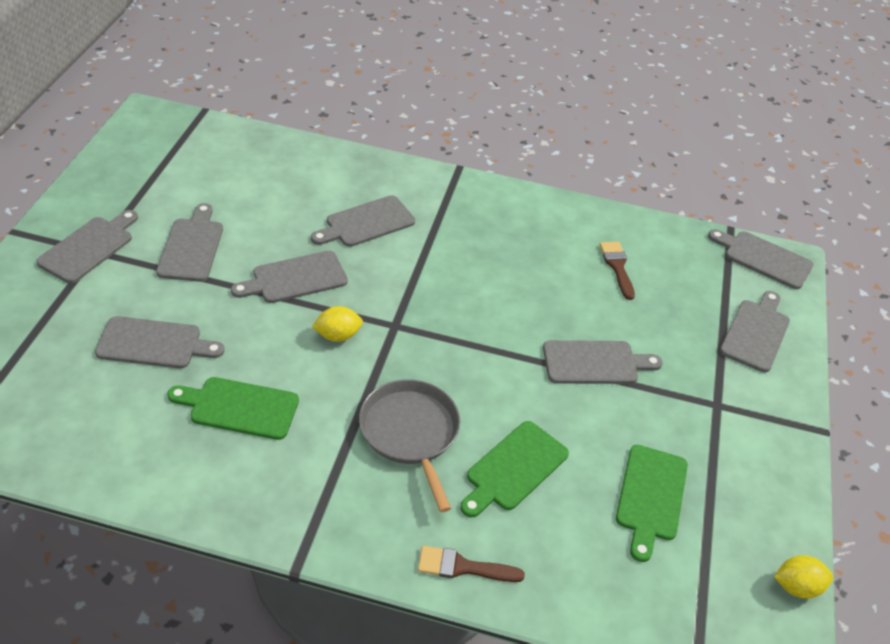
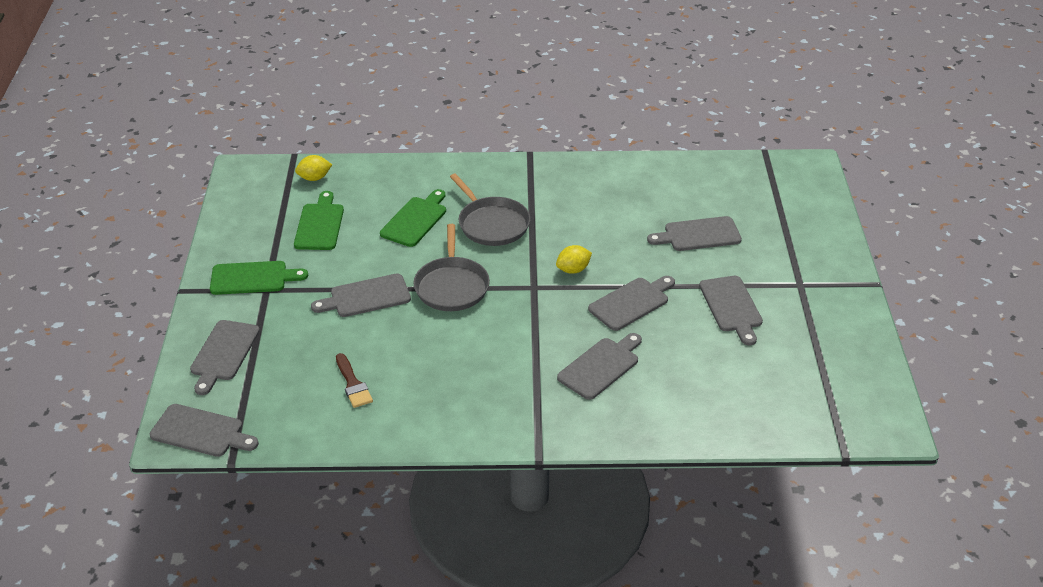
camera: 170 degrees right, 5 degrees down
grey cutting board [36,210,138,283] -> none
green cutting board [167,377,299,440] -> green cutting board moved to [210,261,308,295]
brown brush [418,546,525,582] -> none
yellow lemon [774,555,833,599] -> yellow lemon moved to [295,155,332,181]
none -> grey pan [413,224,490,311]

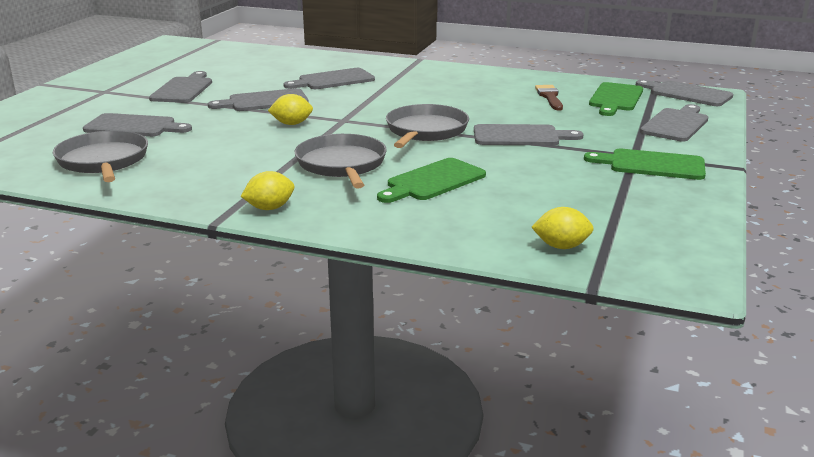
camera: 160 degrees left, 15 degrees down
green cutting board [294,191,344,250] -> green cutting board moved to [589,82,643,116]
none -> grey pan [53,131,148,182]
none -> yellow lemon [241,171,294,210]

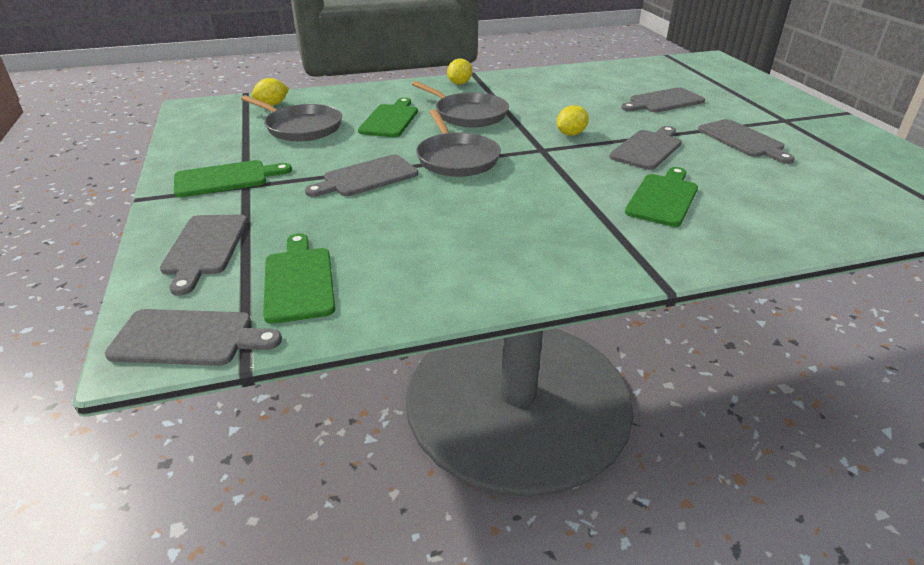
camera: 145 degrees right, 10 degrees up
grey pan [53,131,148,182] -> grey pan moved to [241,95,342,141]
grey cutting board [283,68,375,89] -> green cutting board [625,167,698,227]
brown brush [535,85,563,111] -> none

